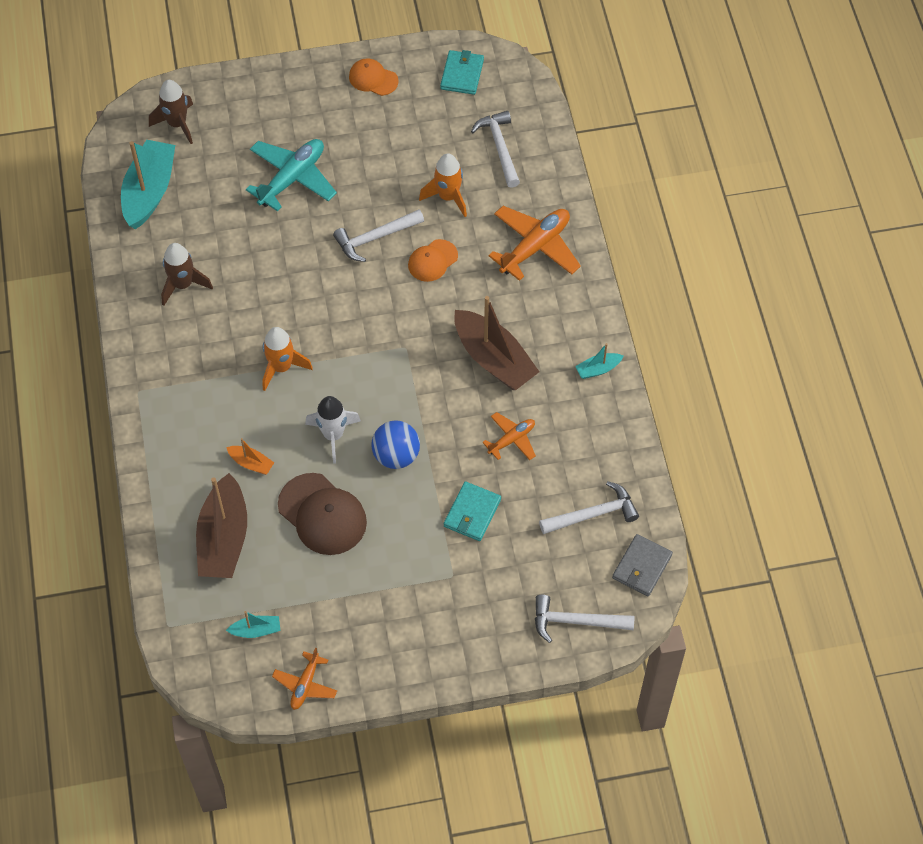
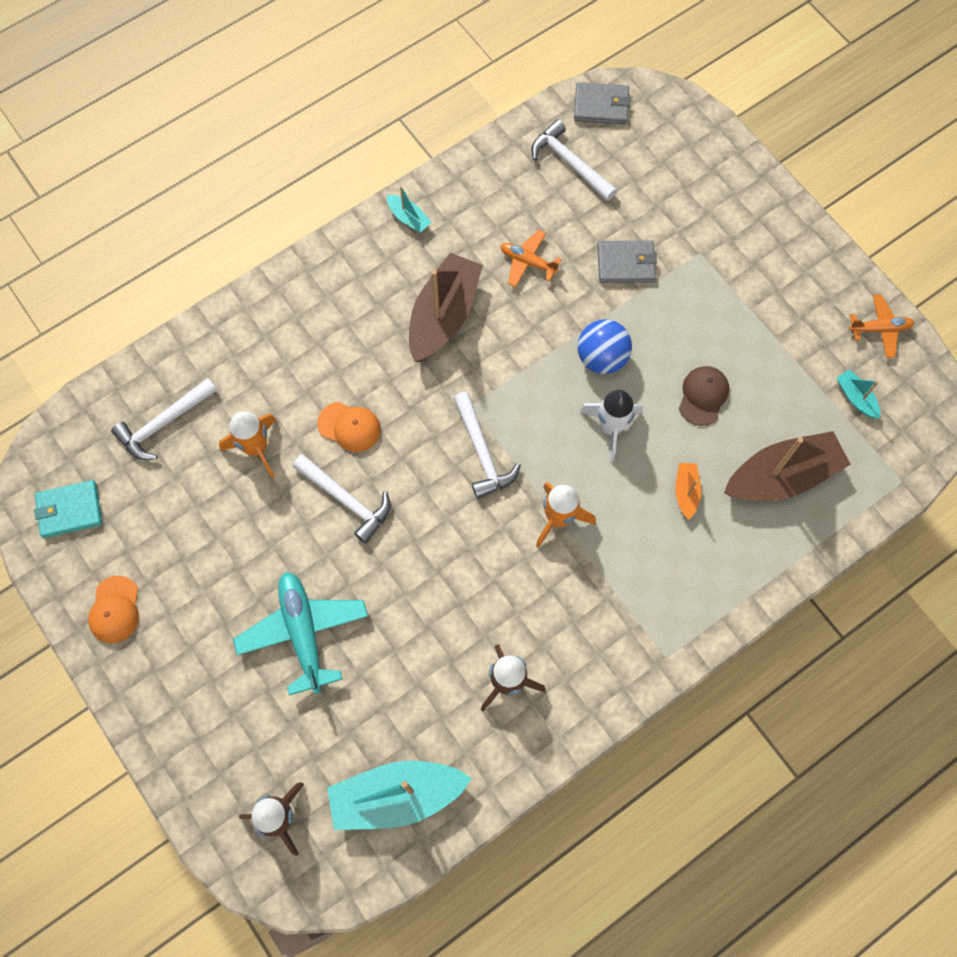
camera: 115 degrees left, 10 degrees up
turquoise plane [246,139,337,211] -> turquoise plane turned 60 degrees clockwise [233,572,368,695]
brown cap [278,473,367,555] -> brown cap [679,366,729,426], size x0.60
turquoise wallet [444,481,501,541] -> grey wallet [597,240,657,283]
orange plane [488,206,581,281] -> none
white hammer [535,595,634,643] -> white hammer moved to [453,392,521,499]

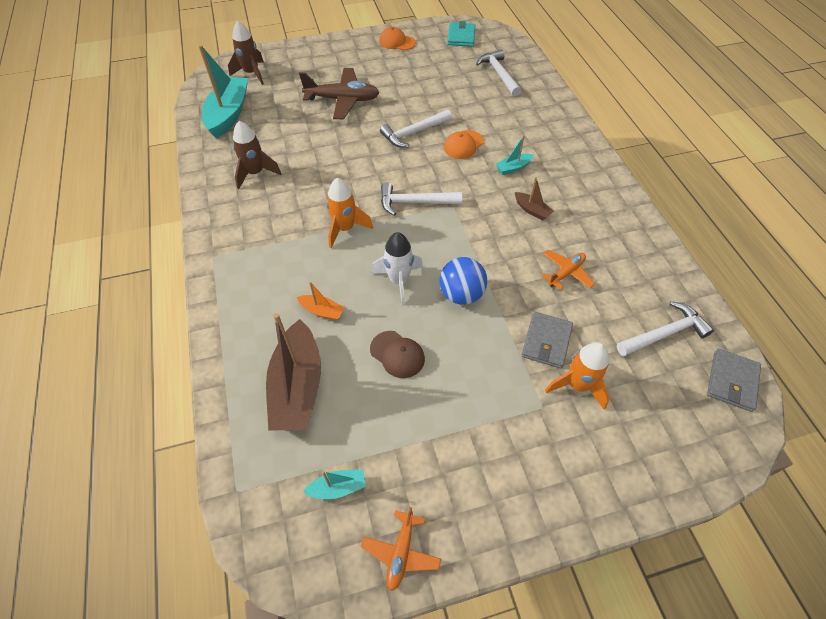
camera: 110 degrees right, 15 degrees down
orange rocket [219,411,277,478] -> orange rocket moved to [545,342,610,410]
turquoise plane [233,572,368,695] -> brown plane [299,68,379,119]
turquoise boat [387,186,431,233] -> turquoise boat moved to [496,135,533,175]
brown boat [409,252,483,362] -> brown boat [515,177,554,221], size x0.46

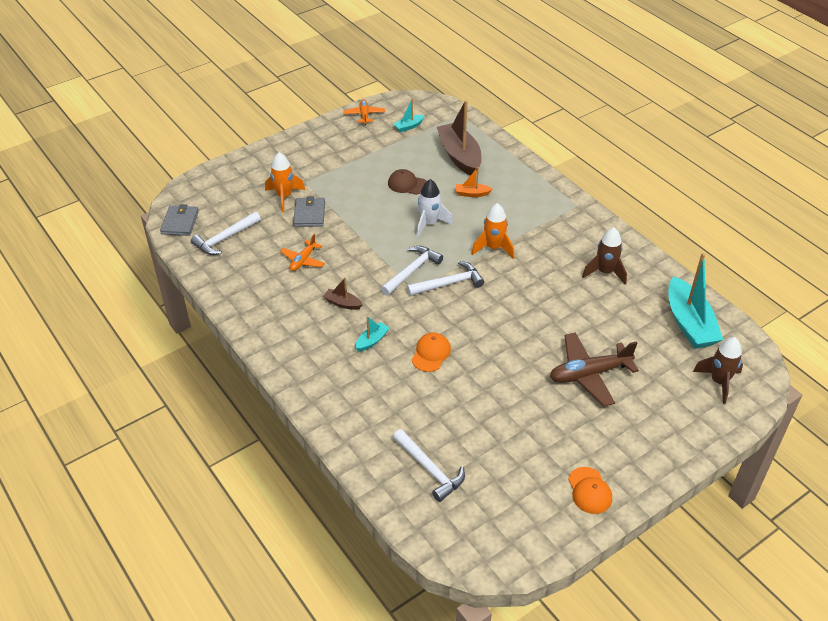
camera: 160 degrees right, 10 degrees down
orange cap [379,27,416,50] -> orange cap turned 75 degrees clockwise [568,467,612,514]
white hammer [380,109,452,148] -> white hammer moved to [381,246,443,296]
blue ball [440,257,487,305] -> none
turquoise wallet [447,21,475,47] -> none

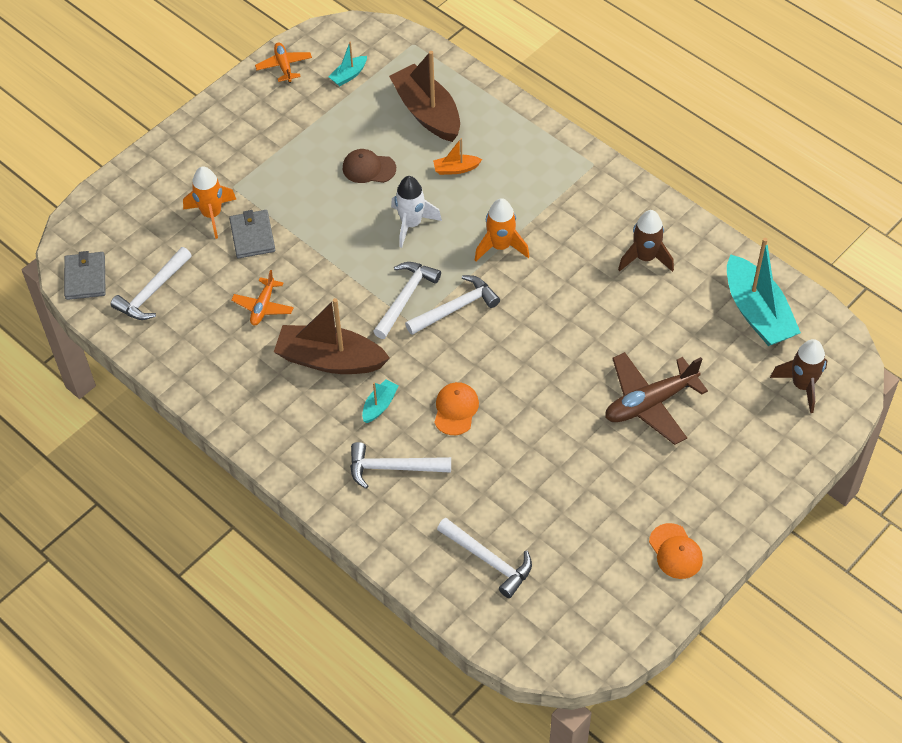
camera: 10 degrees left, 10 degrees up
brown boat [323,277,363,310] -> brown boat [274,298,390,374], size x2.19
none -> white hammer [350,442,451,489]

